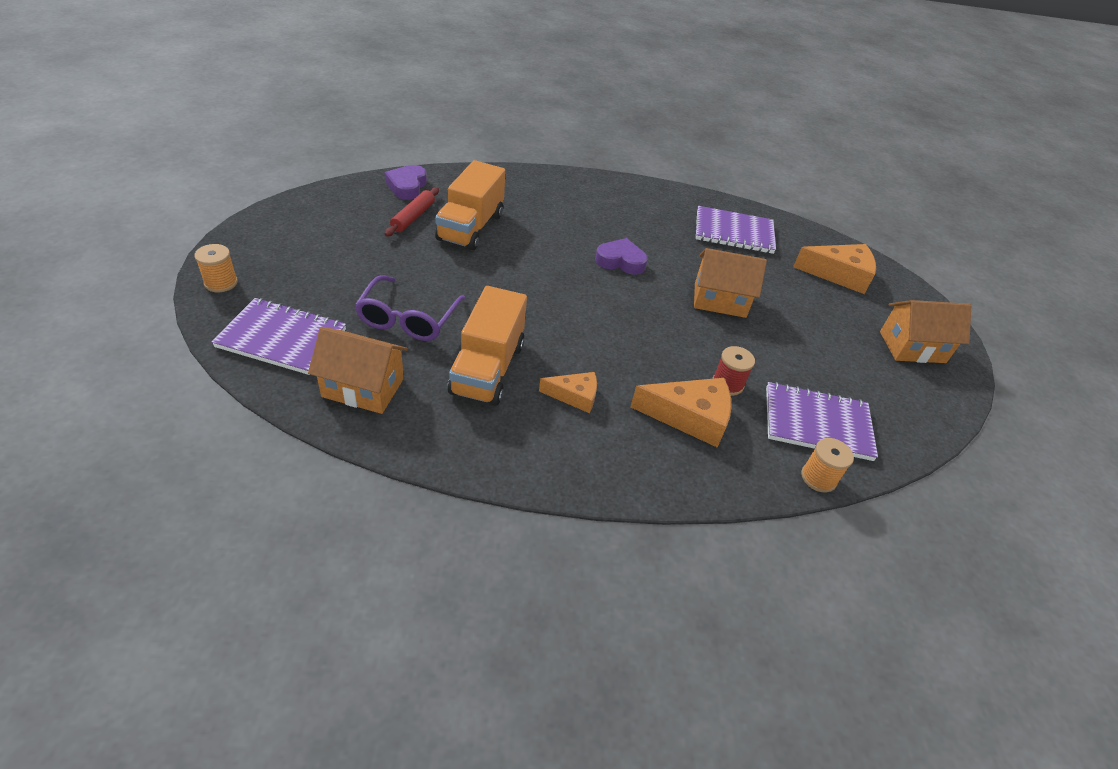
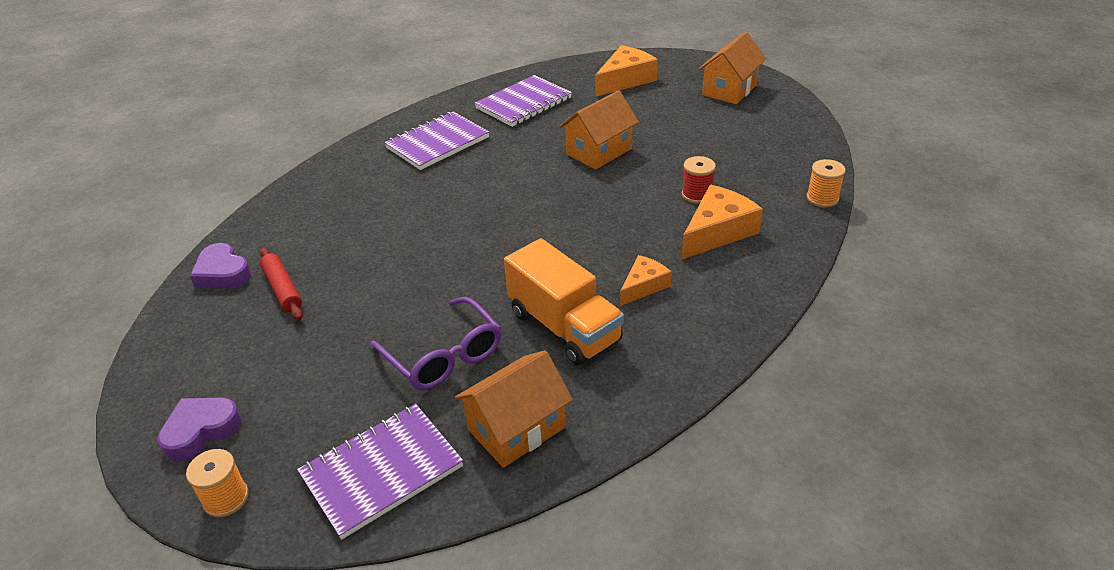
camera: 45 degrees left, 5 degrees down
orange truck [435,160,506,250] -> none
purple heart [595,238,648,275] -> purple heart moved to [157,398,242,461]
purple notebook [766,382,878,461] -> purple notebook moved to [384,111,489,170]

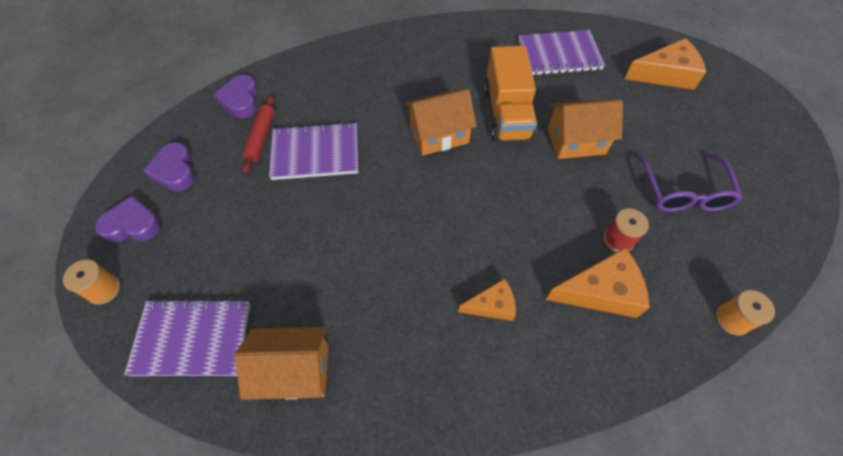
camera: 35 degrees right, 20 degrees up
purple glasses [370,297,502,390] -> purple glasses moved to [636,152,743,212]
purple notebook [384,111,489,170] -> purple notebook moved to [269,122,358,180]
orange truck [504,238,624,366] -> orange truck moved to [484,46,537,142]
orange house [698,32,766,104] -> orange house moved to [405,89,477,156]
none -> purple heart [143,142,195,191]

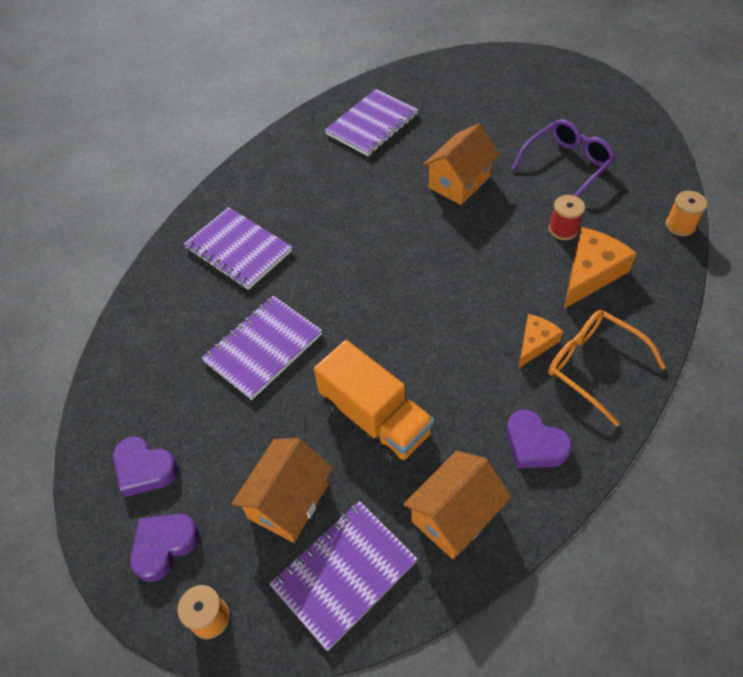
camera: 40 degrees left, 5 degrees down
purple heart [214,75,258,118] -> purple heart moved to [506,410,572,468]
red rolling pin [242,95,275,174] -> none
orange house [405,89,477,156] -> orange house moved to [232,438,333,543]
orange truck [484,46,537,142] -> orange truck moved to [314,340,434,465]
orange cheese [624,38,706,90] -> none
purple glasses [636,152,743,212] -> purple glasses turned 90 degrees counterclockwise [512,119,615,197]
none -> purple notebook [184,207,292,290]
none -> orange glasses [548,310,666,427]

